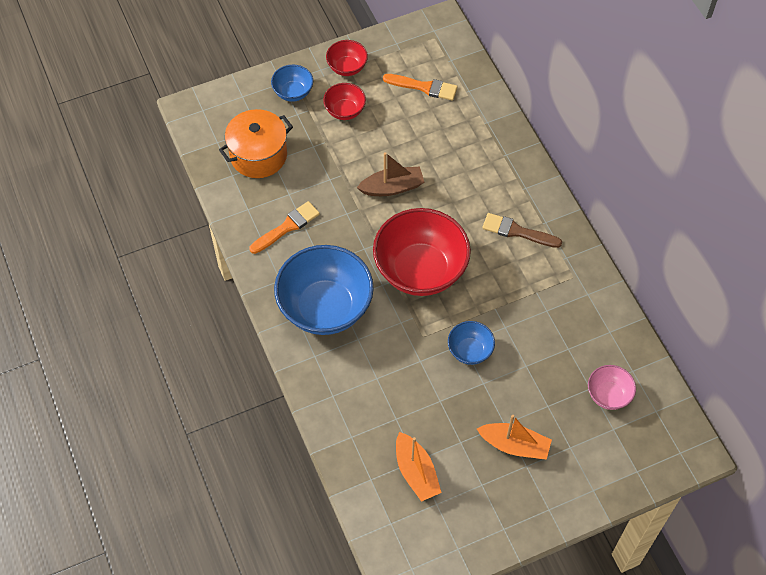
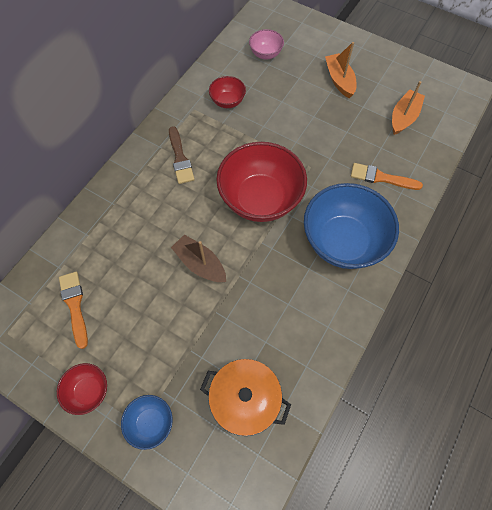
camera: 125 degrees left, 5 degrees up
orange brush [250,201,320,254] -> orange brush moved to [351,163,423,190]
red bowl [323,83,366,120] -> red bowl moved to [209,76,246,108]
blue bowl [448,321,495,365] -> none

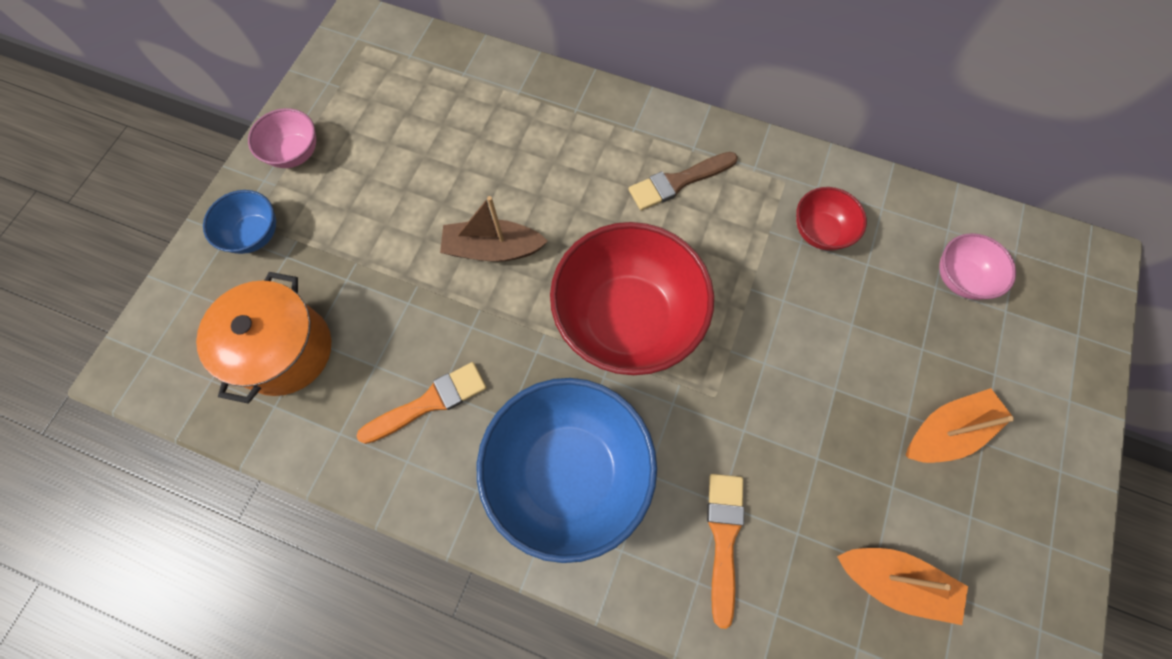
camera: 80 degrees right, 5 degrees up
red bowl [57,363,107,415] -> pink bowl [248,108,316,168]
orange brush [59,272,88,349] -> orange brush moved to [357,362,487,444]
brown boat [171,234,226,282] -> brown boat turned 120 degrees counterclockwise [440,196,548,262]

